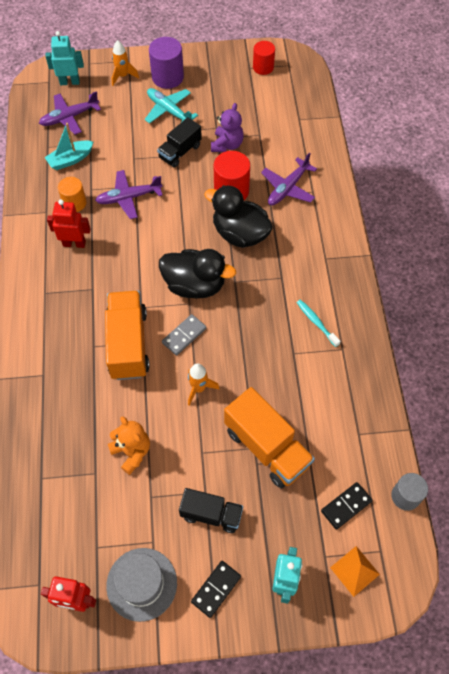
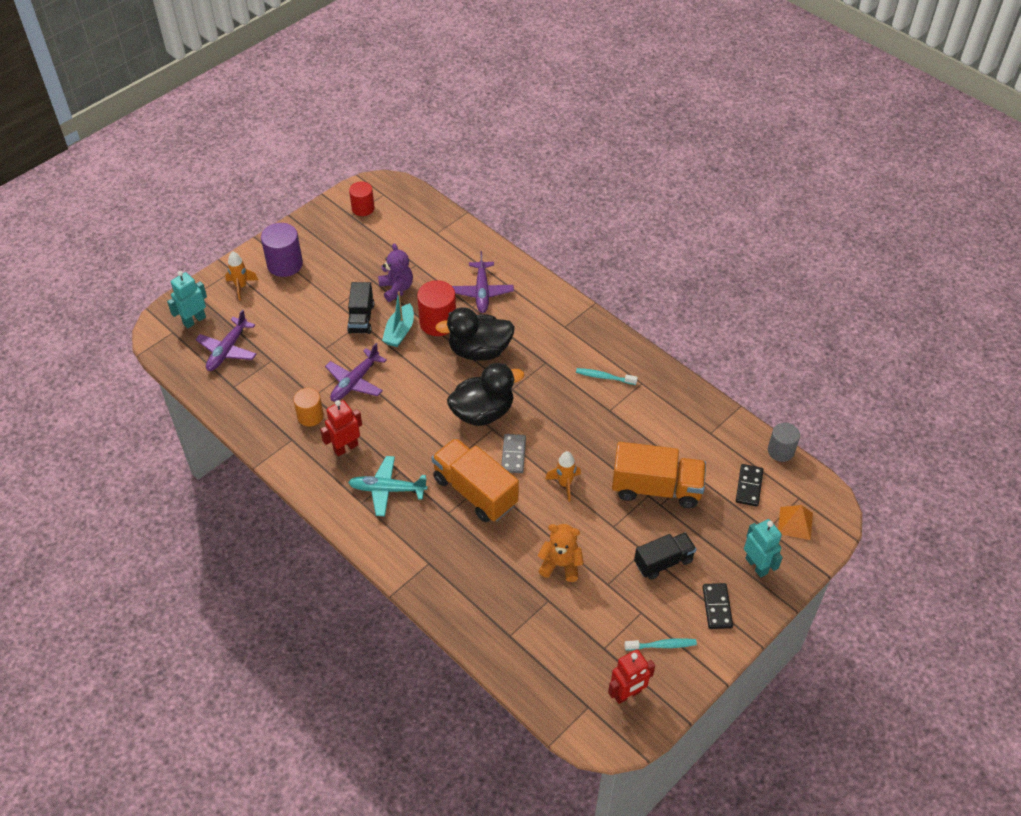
camera: 40 degrees left, 10 degrees down
turquoise boat [45,123,94,170] -> turquoise boat moved to [382,291,414,347]
grey hat [106,548,177,622] -> turquoise toothbrush [625,638,697,650]
turquoise plane [145,88,198,124] -> turquoise plane moved to [348,456,428,516]

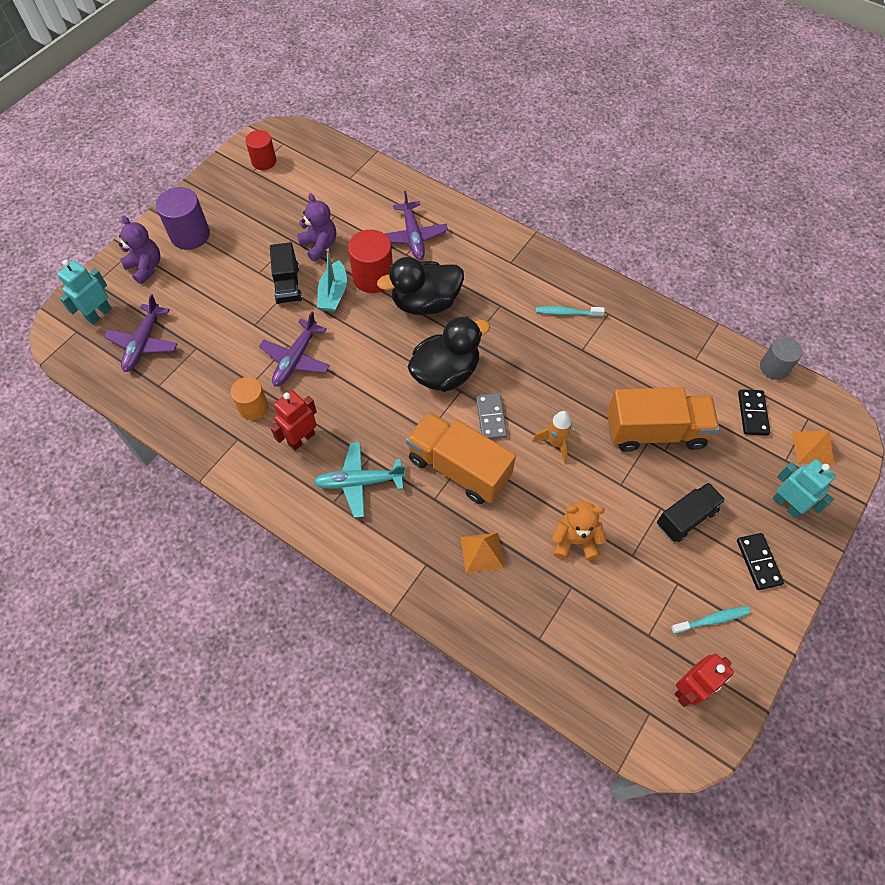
camera: 10 degrees left, 10 degrees up
orange rocket [225,251,258,301] -> purple teddy bear [119,216,161,284]
none -> orange pyramid [461,532,504,573]

